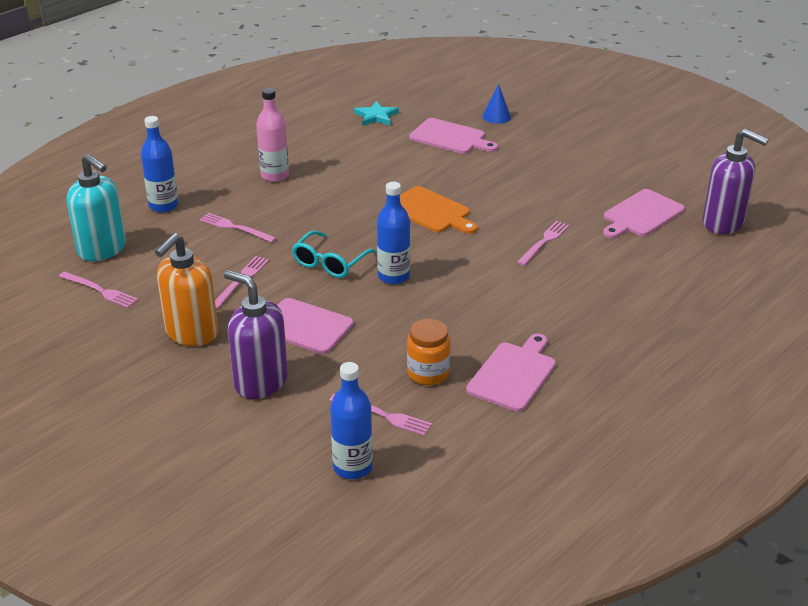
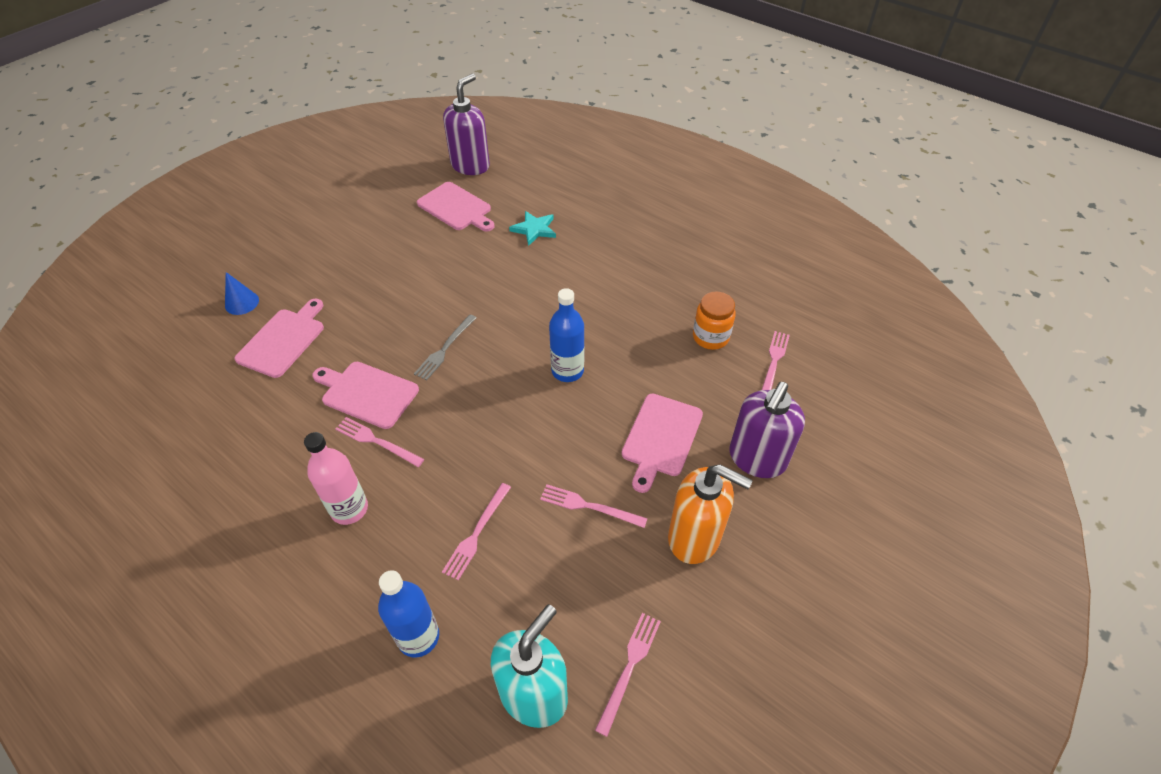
camera: 95 degrees left, 15 degrees up
turquoise glasses [292,230,377,278] -> none
blue bottle [330,362,373,479] -> none
turquoise star [354,101,399,126] -> turquoise star moved to [509,211,556,246]
orange cutting board [400,186,478,234] -> grey fork [414,315,476,380]
pink cutting board [466,334,556,412] -> pink cutting board moved to [312,362,419,429]
pink fork [517,221,569,266] -> pink fork moved to [335,417,424,467]

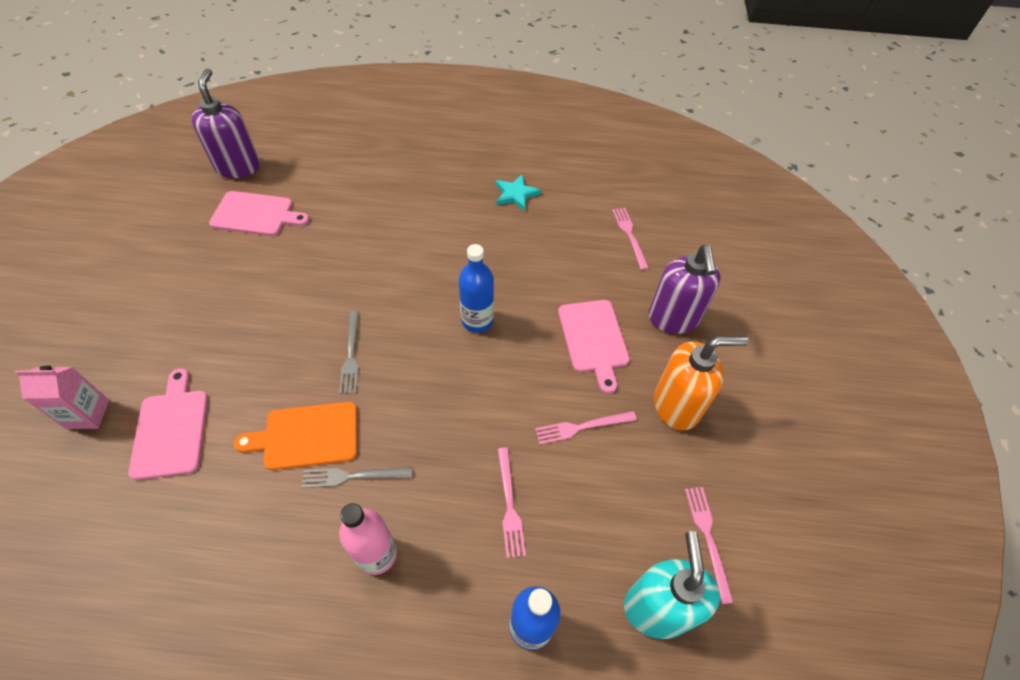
camera: 35 degrees left, 5 degrees up
blue cone [225,272,259,315] -> pink carton [15,365,109,429]
pink cutting board [312,362,419,429] -> orange cutting board [234,402,357,470]
pink fork [335,417,424,467] -> grey fork [301,467,413,488]
turquoise star [509,211,556,246] -> turquoise star moved to [495,174,541,211]
orange jar [693,292,736,350] -> none

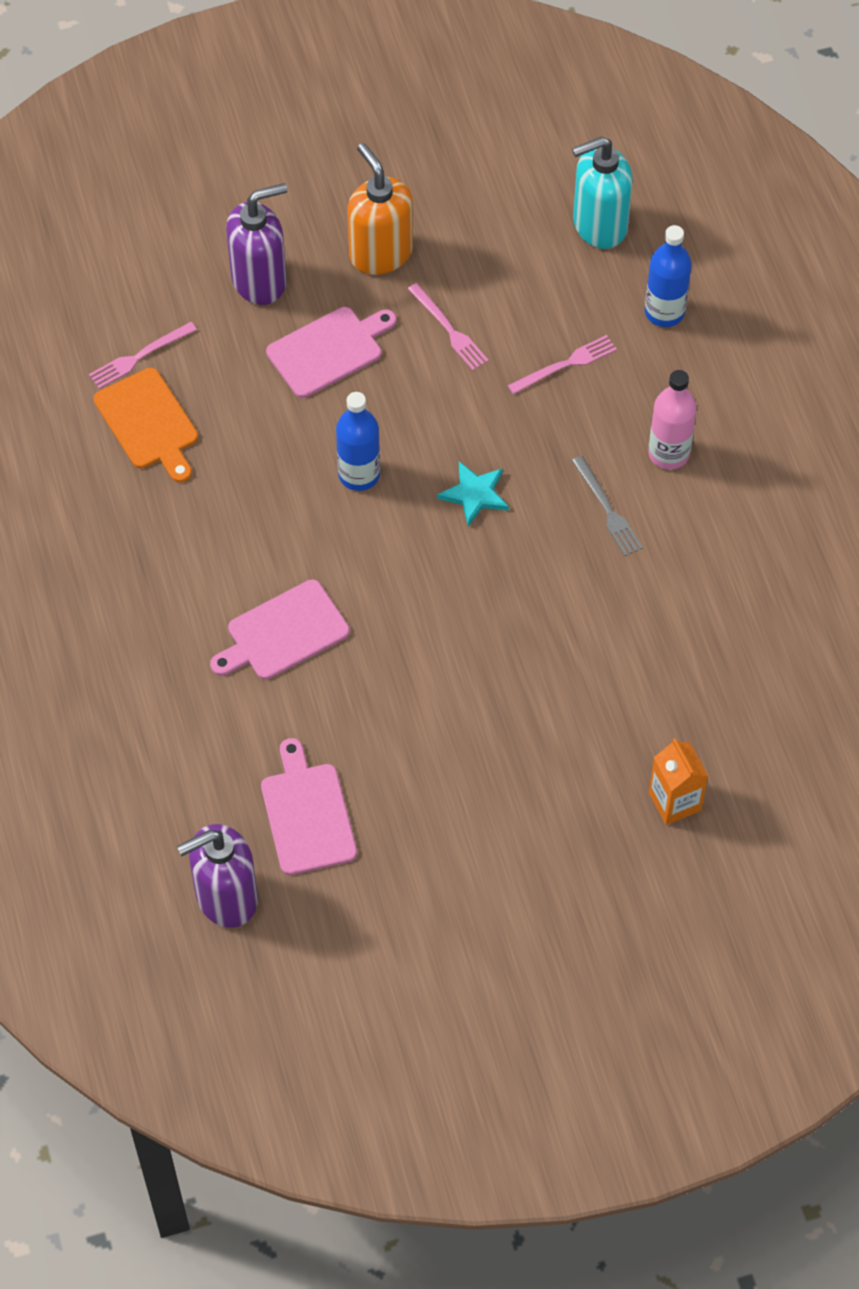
camera: 110 degrees left, 5 degrees up
pink carton [15,365,109,429] -> orange carton [649,738,708,825]
pink cutting board [128,368,208,480] -> pink cutting board moved to [210,579,350,680]
orange cutting board [234,402,357,470] -> orange cutting board moved to [94,368,198,483]
grey fork [339,311,359,394] -> none
turquoise star [495,174,541,211] -> turquoise star moved to [437,461,509,527]
pink fork [685,487,734,604] -> none

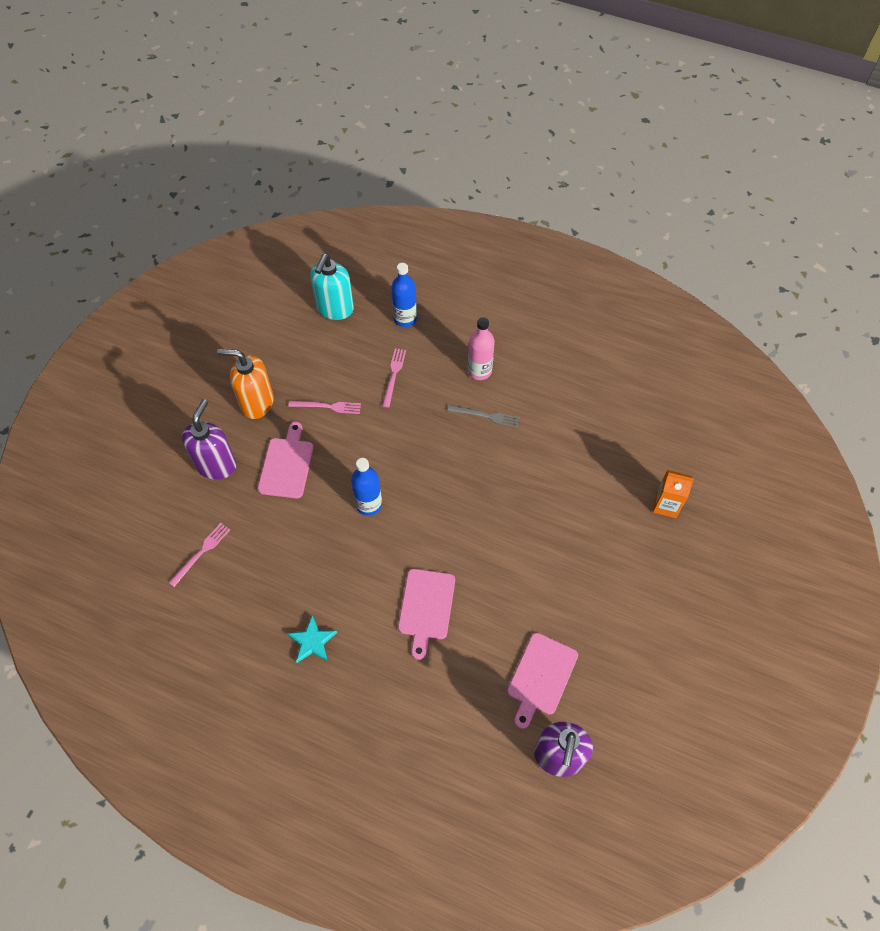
camera: 50 degrees left, 0 degrees up
pink fork [89,322,197,389] -> pink fork turned 150 degrees counterclockwise [169,523,230,587]
orange cutting board [94,368,198,483] -> none
pink cutting board [261,738,357,875] -> pink cutting board turned 90 degrees counterclockwise [507,633,578,729]
turquoise star [437,461,509,527] -> turquoise star moved to [287,615,337,663]

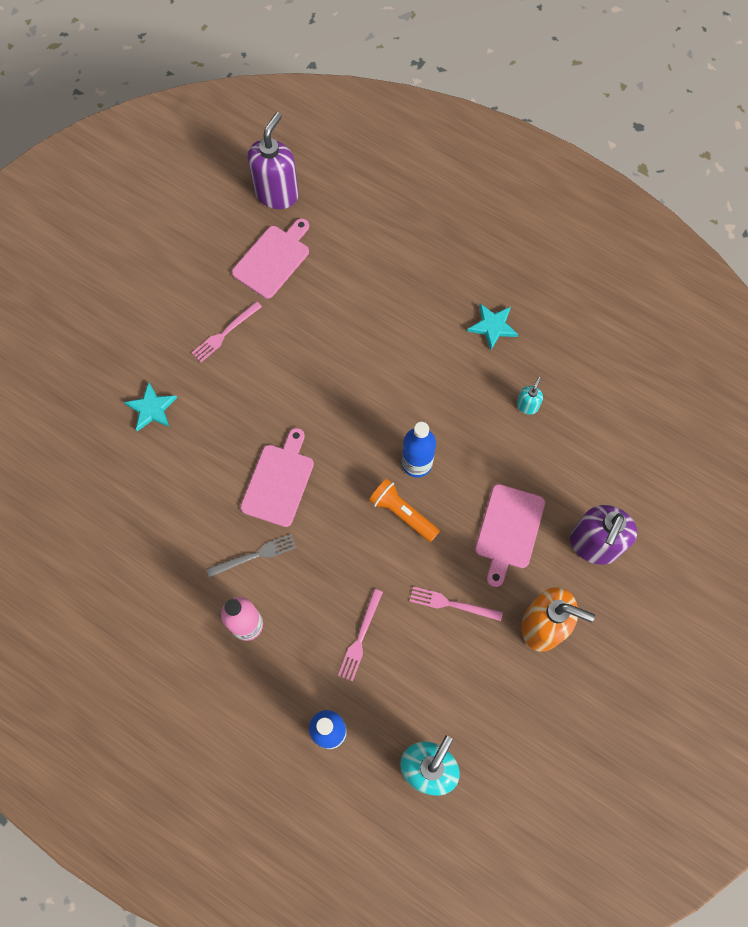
camera: 170 degrees left, 10 degrees up
pink fork [169,523,230,587] -> pink fork moved to [192,301,262,362]
pink cutting board [398,569,455,660] -> pink cutting board moved to [240,428,314,527]
grey fork [448,405,520,428] -> grey fork turned 135 degrees clockwise [206,534,297,577]
orange carton [653,470,694,518] -> none
none -> turquoise star [124,382,177,431]
none -> orange flashlight [369,479,440,542]
none -> turquoise soap dispenser [517,377,543,414]

